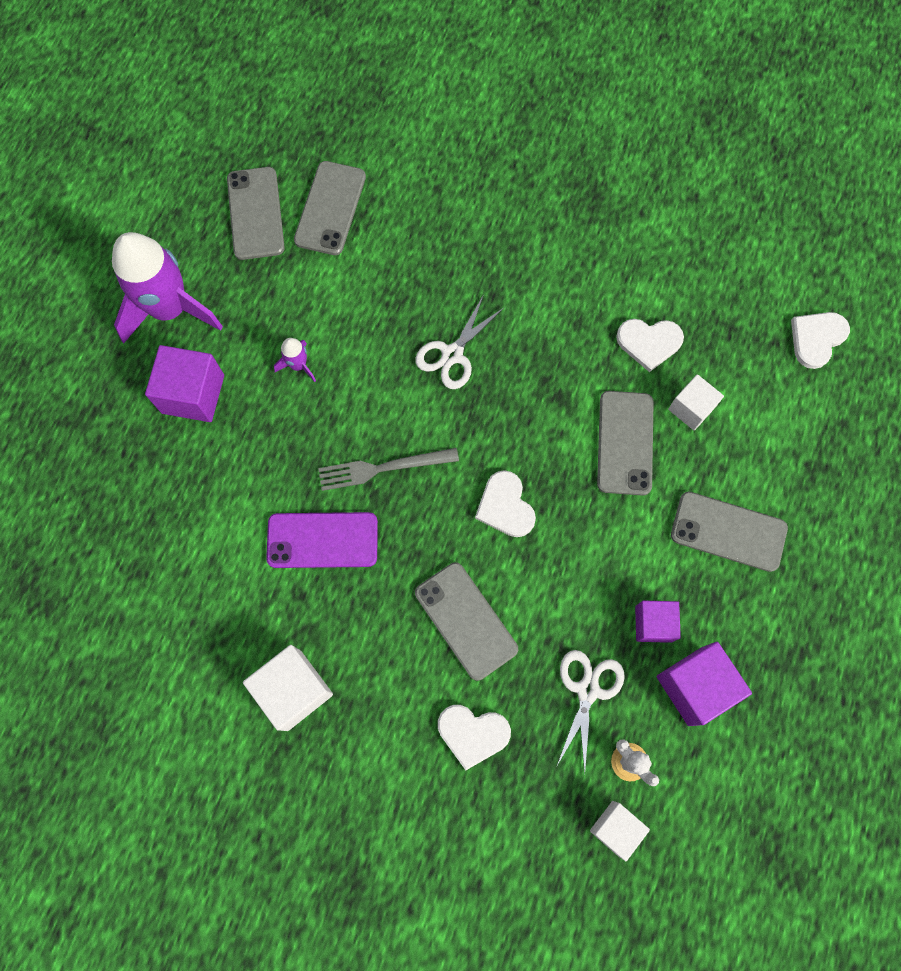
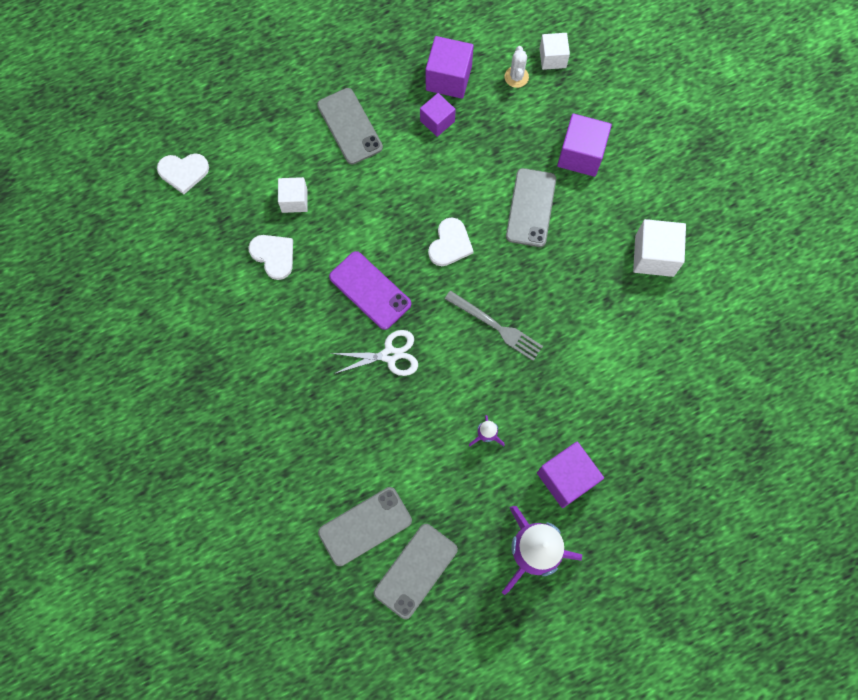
camera: 135 degrees left, 0 degrees up
purple phone [266,512,378,568] -> purple phone moved to [329,251,411,330]
white heart [438,705,511,770] -> purple cube [557,113,612,177]
white scissors [556,650,625,773] -> none
grey phone [597,391,654,496] -> none

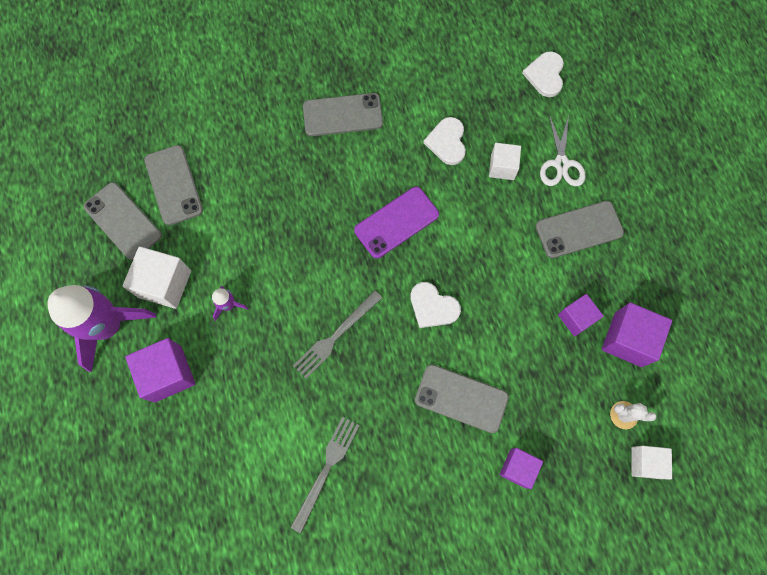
camera: 100 degrees right, 0 degrees up
white heart [248,235,293,280] -> white heart turned 120 degrees clockwise [423,117,466,165]
white scissors [330,330,418,376] -> white scissors moved to [540,114,586,186]
purple cube [557,113,612,177] -> purple cube [499,448,543,489], size x0.64
white cube [633,219,686,277] -> white cube moved to [123,247,191,309]
none -> grey fork [290,417,360,533]
none -> grey phone [303,93,383,136]

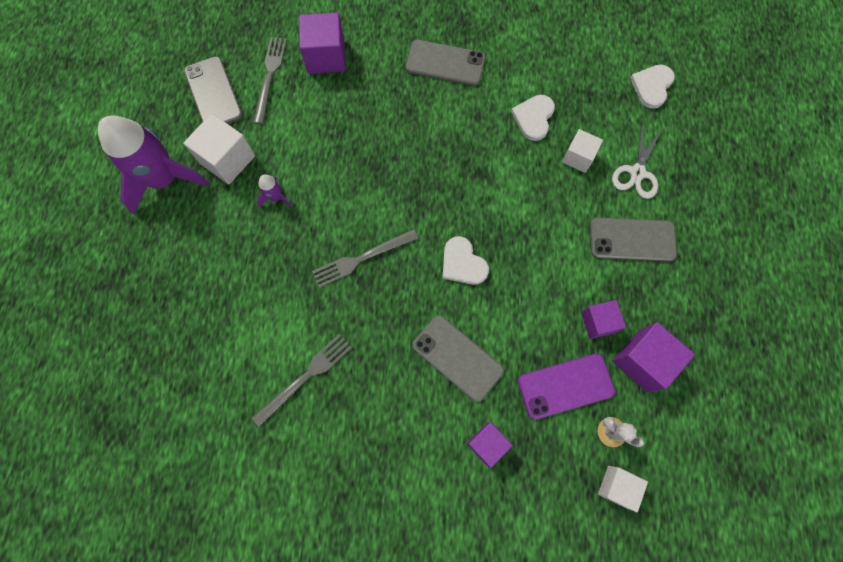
camera: 20 degrees right, 0 degrees up
purple cube [125,338,195,402] -> purple cube moved to [299,12,346,74]
grey phone [144,145,203,225] -> grey fork [253,37,287,124]
purple phone [354,187,439,259] -> purple phone moved to [518,354,615,419]

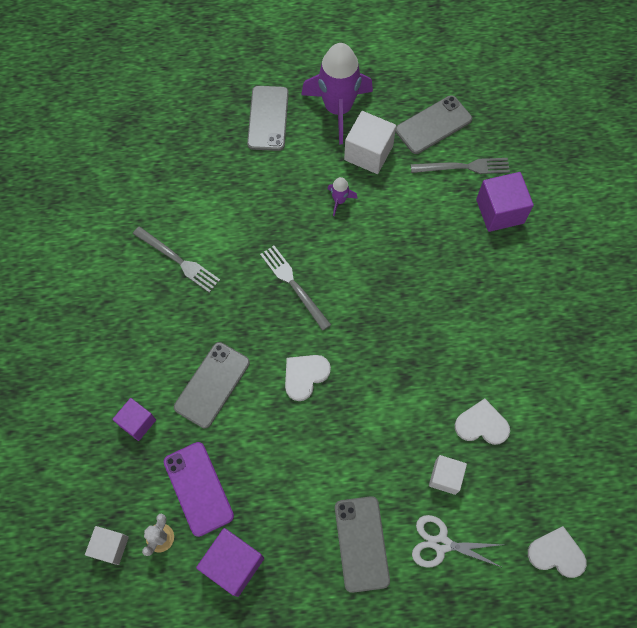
camera: 80 degrees right, 5 degrees down
grey phone [406,40,486,86] -> grey phone moved to [247,86,289,151]
purple cube [581,300,626,339] -> none

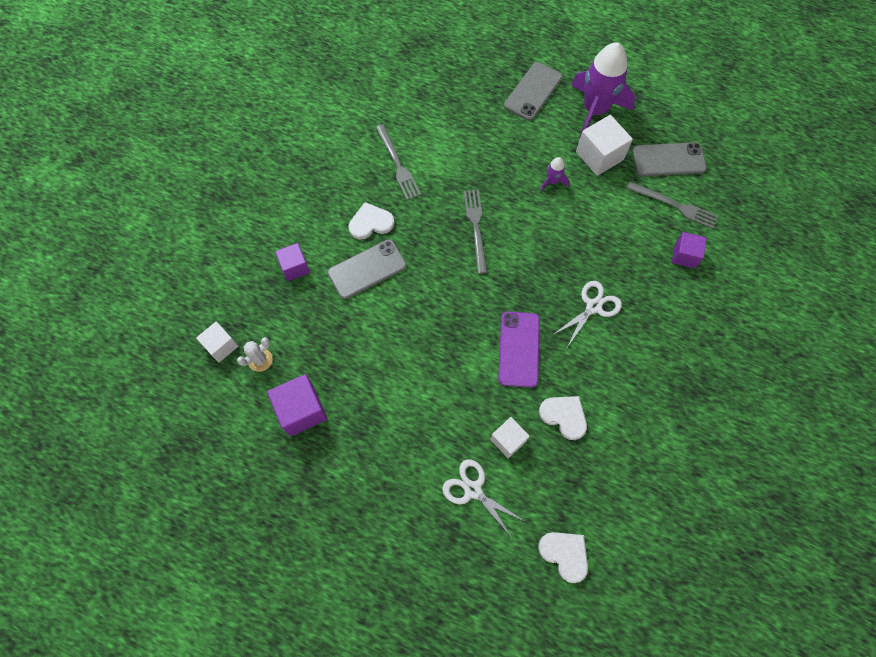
camera: 30 degrees right, 0 degrees up
purple phone [164,442,234,537] -> purple phone moved to [498,311,540,388]
white heart [285,355,331,401] -> white heart moved to [349,202,394,240]
grey phone [335,496,390,593] -> none
purple cube [476,172,534,232] -> purple cube [672,232,707,269], size x0.64
none -> white scissors [553,281,622,346]

